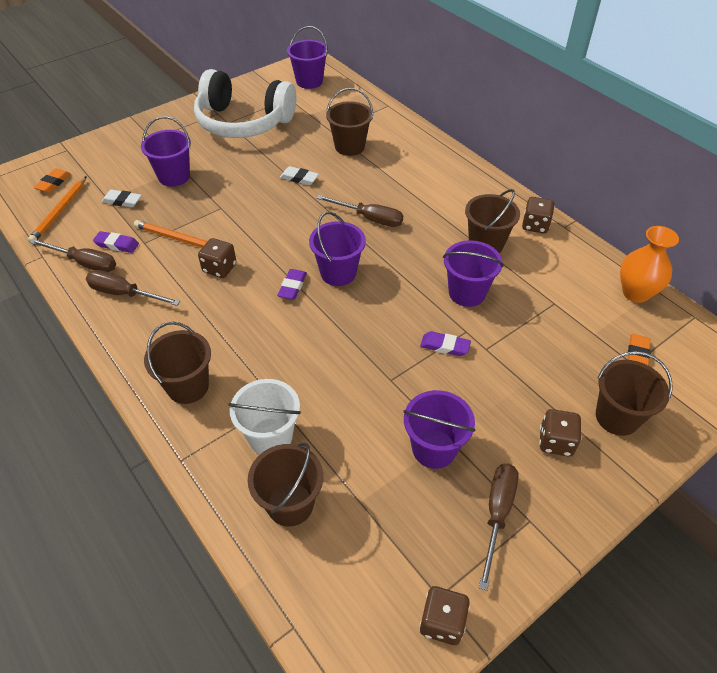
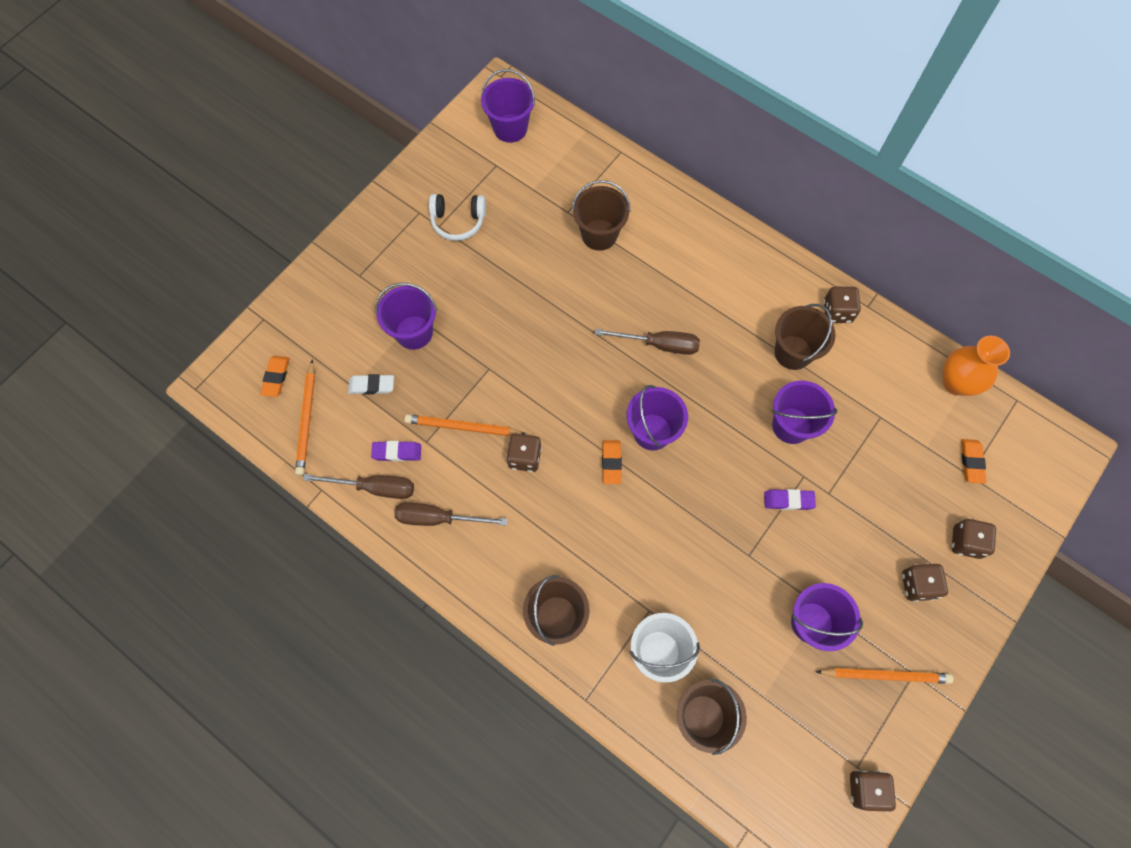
camera: 15 degrees left, 20 degrees up
white headphones [194,69,297,138] -> white headphones [429,194,486,241], size x0.48
purple eraser [277,269,307,300] -> orange eraser [602,440,622,484]
white eraser [280,166,319,185] -> none
brown screwdriver [479,464,519,591] -> orange pencil [816,668,953,684]
brown bucket [596,351,673,436] -> brown dice [952,519,996,559]

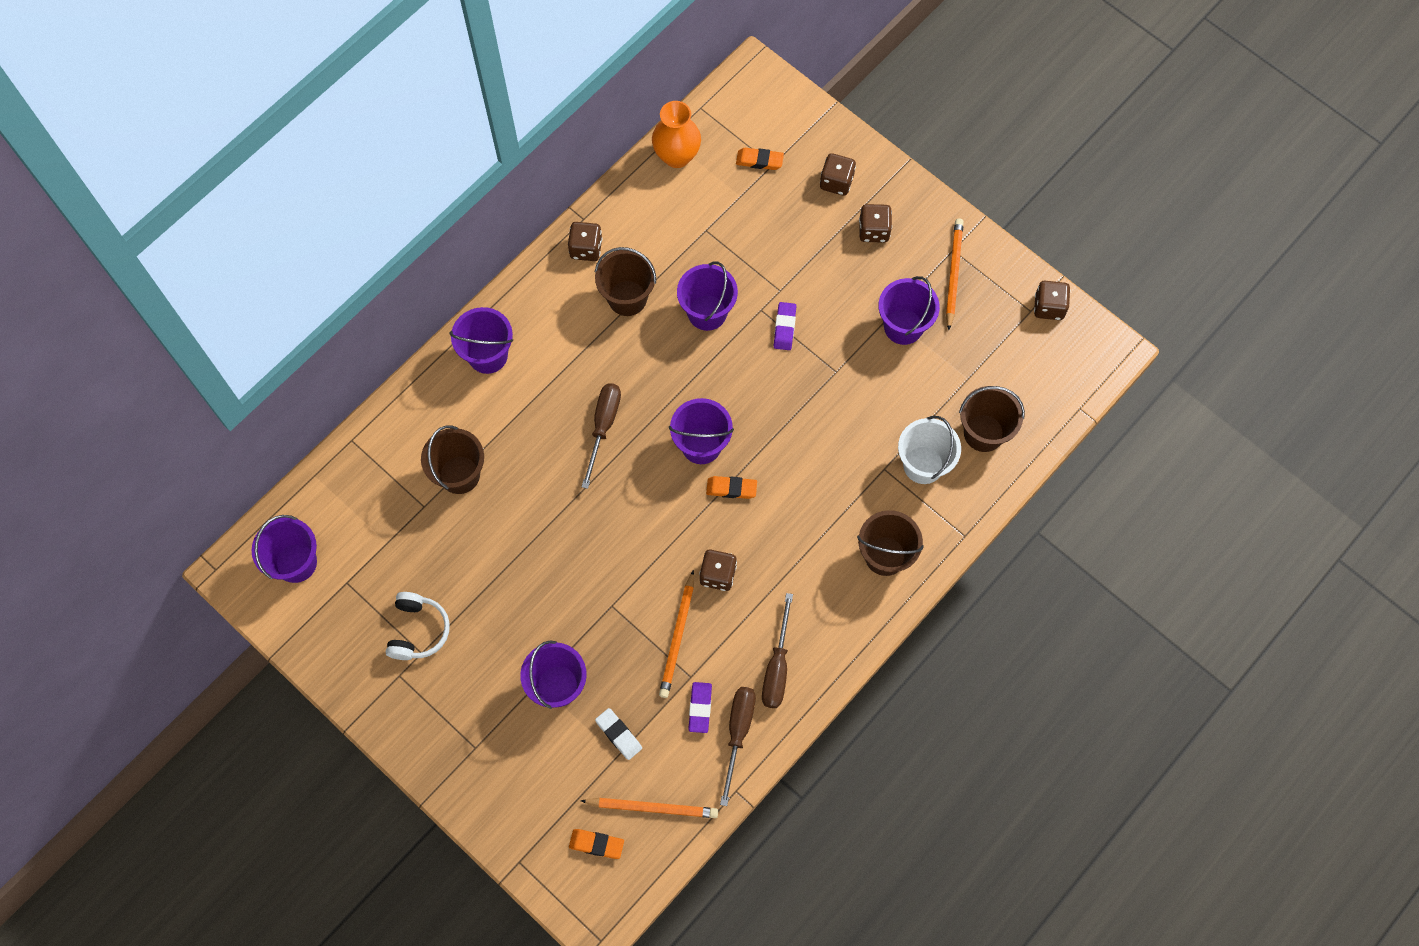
camera: 85 degrees left, 0 degrees up
white eraser [348,374,394,395] -> white eraser turned 45 degrees counterclockwise [595,708,642,760]
none -> purple bucket [450,307,513,374]

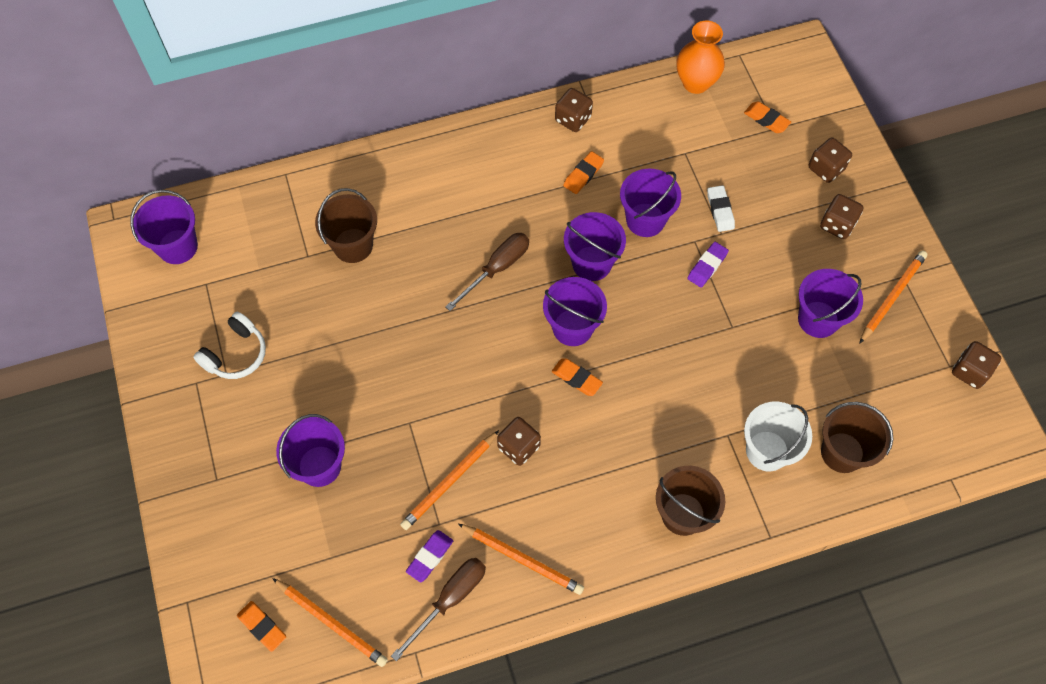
camera: 30 degrees right, 5 degrees down
purple bucket [450,307,513,374] -> purple bucket moved to [564,212,626,281]
brown bucket [595,247,656,316] -> orange eraser [563,151,604,194]
white eraser [595,708,642,760] -> white eraser moved to [707,185,735,232]
brown screwdriver [762,593,793,708] -> orange pencil [458,524,584,595]

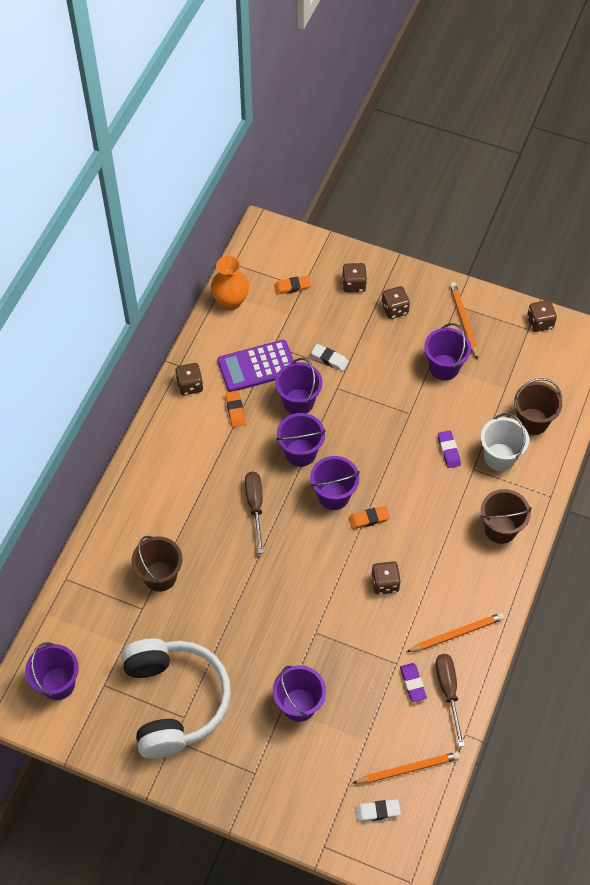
camera: 50 degrees left, 5 degrees down
white headphones [193,312,266,379] -> white headphones [121,638,231,758], size x2.10
orange eraser [237,601,286,652] -> white eraser [355,799,401,822]
orange pencil [400,430,499,530] -> none
purple eraser [687,242,729,288] -> purple eraser moved to [438,430,461,468]
none -> purple calculator [217,340,294,392]

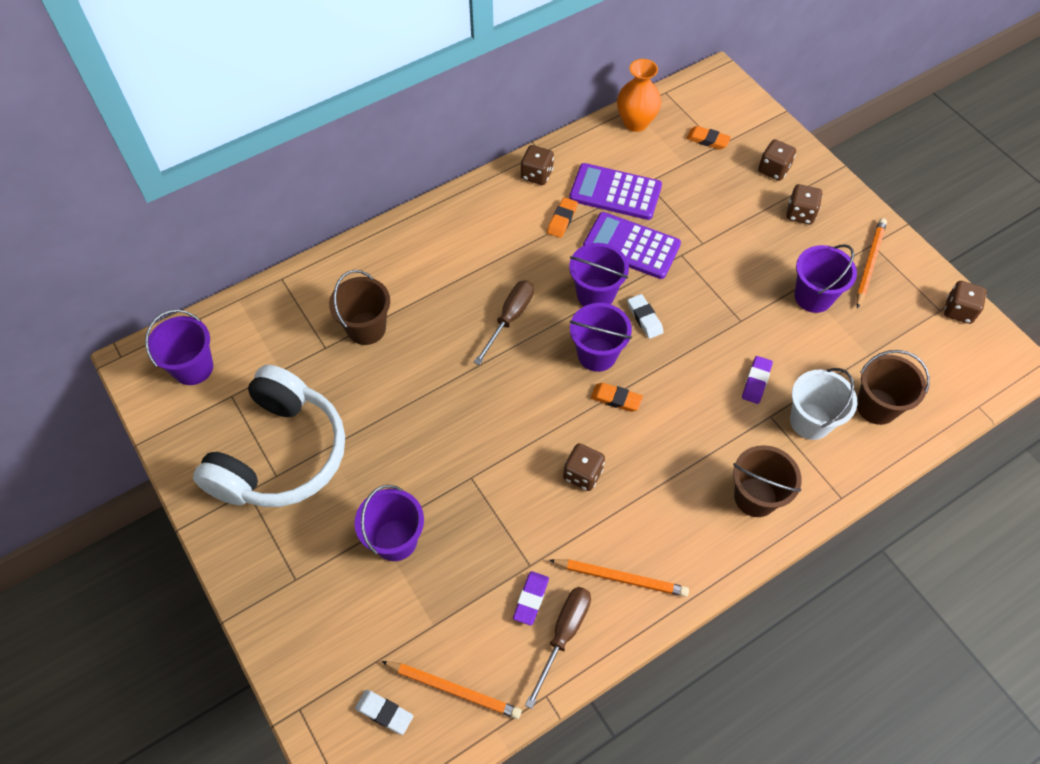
camera: 35 degrees right, 0 degrees up
purple bucket [275,358,322,414] -> purple calculator [583,212,681,279]
white eraser [311,344,349,371] -> white eraser moved to [627,294,664,339]

